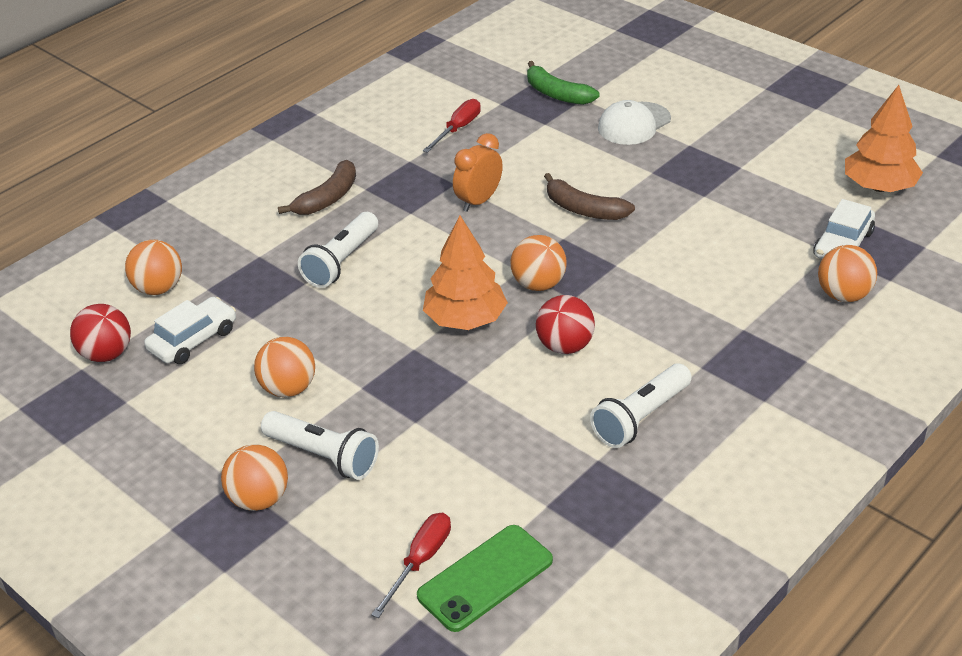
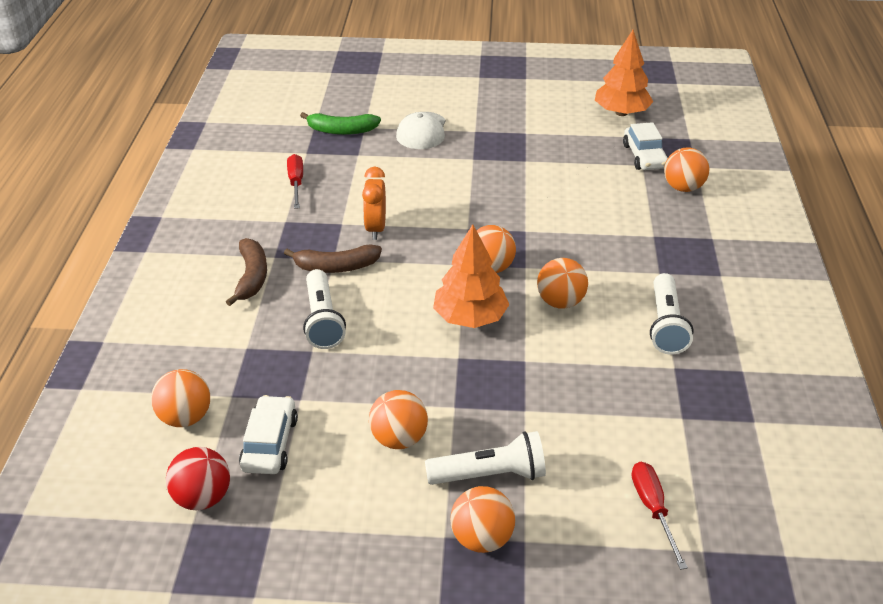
camera: 40 degrees left, 0 degrees up
green phone [417,525,553,632] -> none
red ball [536,295,595,354] -> orange ball [537,258,588,309]
brown banana [544,173,635,220] -> brown banana moved to [284,244,382,273]

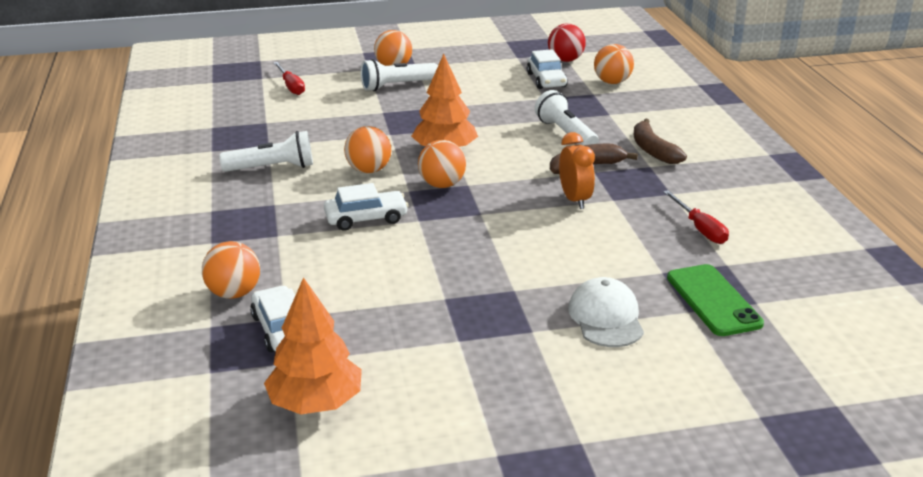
camera: 165 degrees right, 10 degrees down
green banana [300,112,381,135] -> green phone [667,264,764,336]
orange ball [369,390,428,449] -> none
white flashlight [650,273,694,355] -> white flashlight turned 90 degrees clockwise [219,131,313,172]
none -> white car [324,183,409,231]

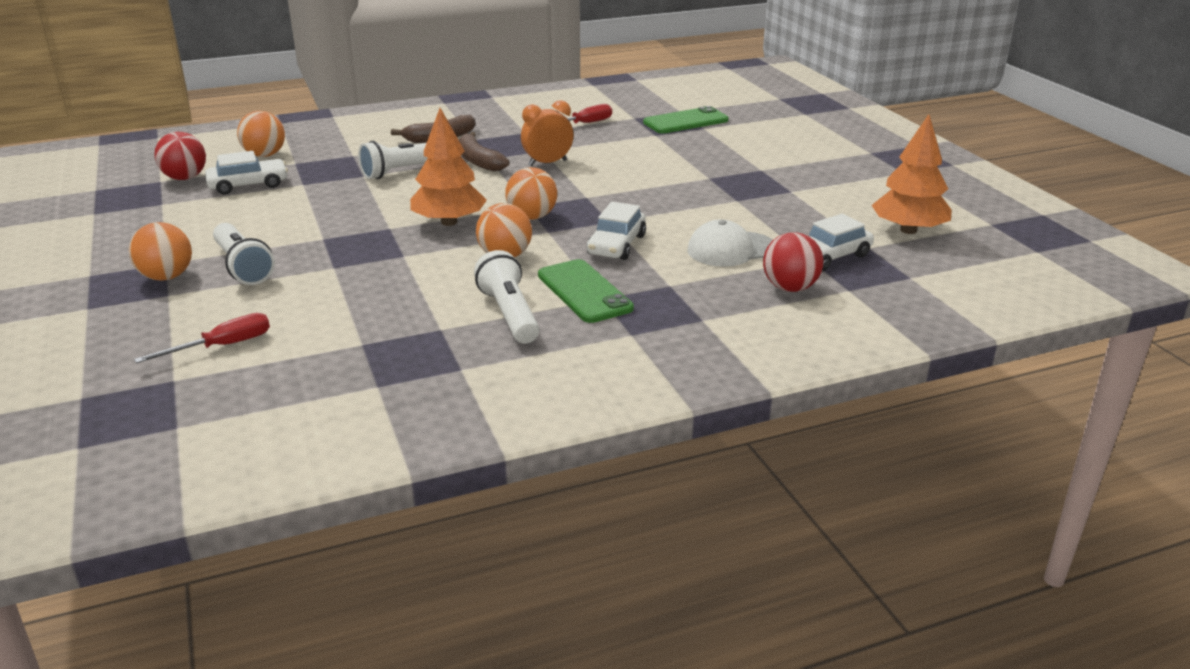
camera: 100 degrees left, 0 degrees up
orange ball [202,241,260,299] -> red ball [763,232,823,292]
white car [324,183,409,231] -> white car turned 135 degrees counterclockwise [586,202,646,260]
white cap [568,277,644,347] -> white cap moved to [687,220,773,267]
none -> green phone [538,259,634,323]

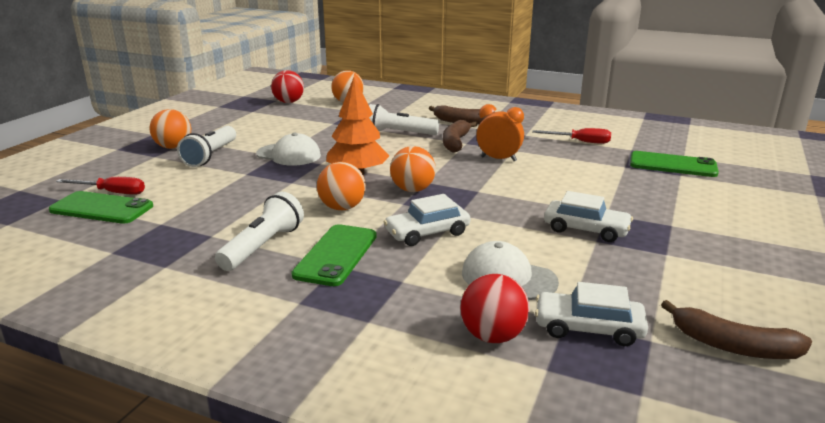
camera: 45 degrees right, 5 degrees down
white car [205,151,288,195] -> white car moved to [544,191,633,242]
orange tree [871,114,952,234] -> brown banana [661,300,812,359]
none -> green phone [49,191,153,224]
none -> white cap [256,133,321,166]

